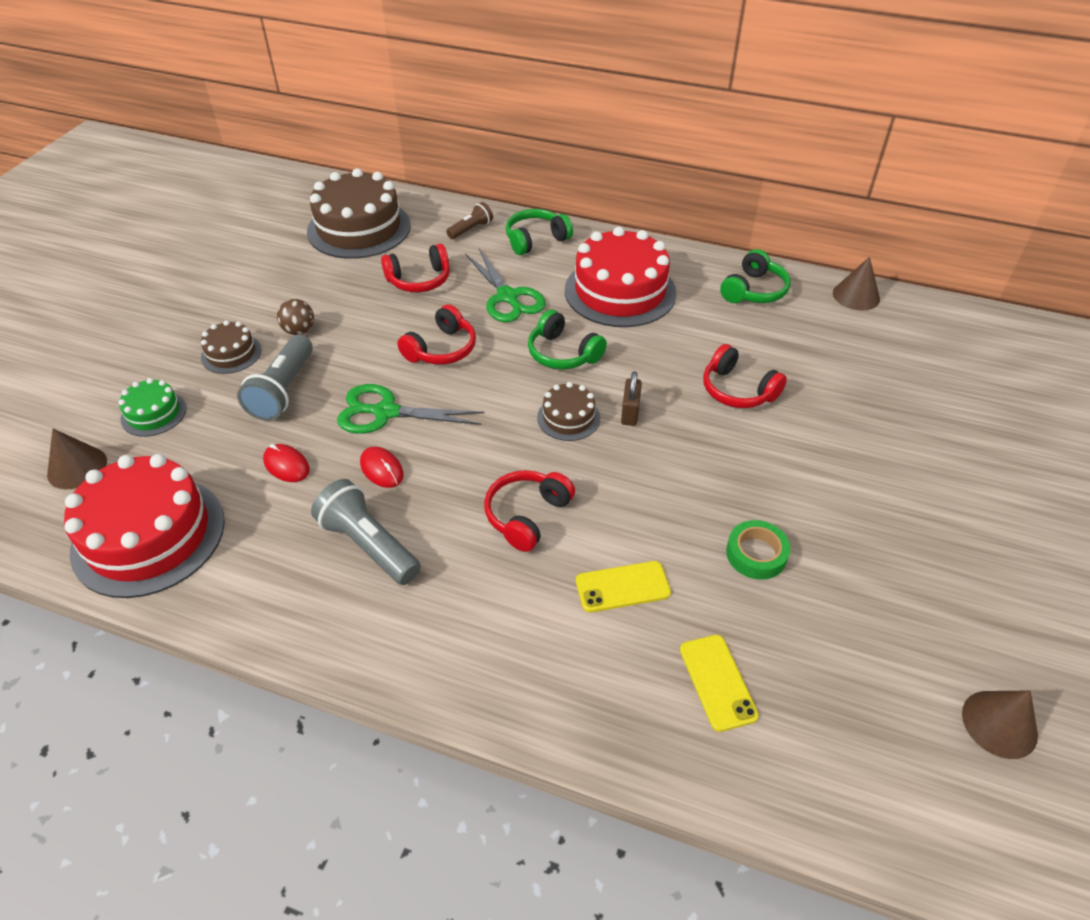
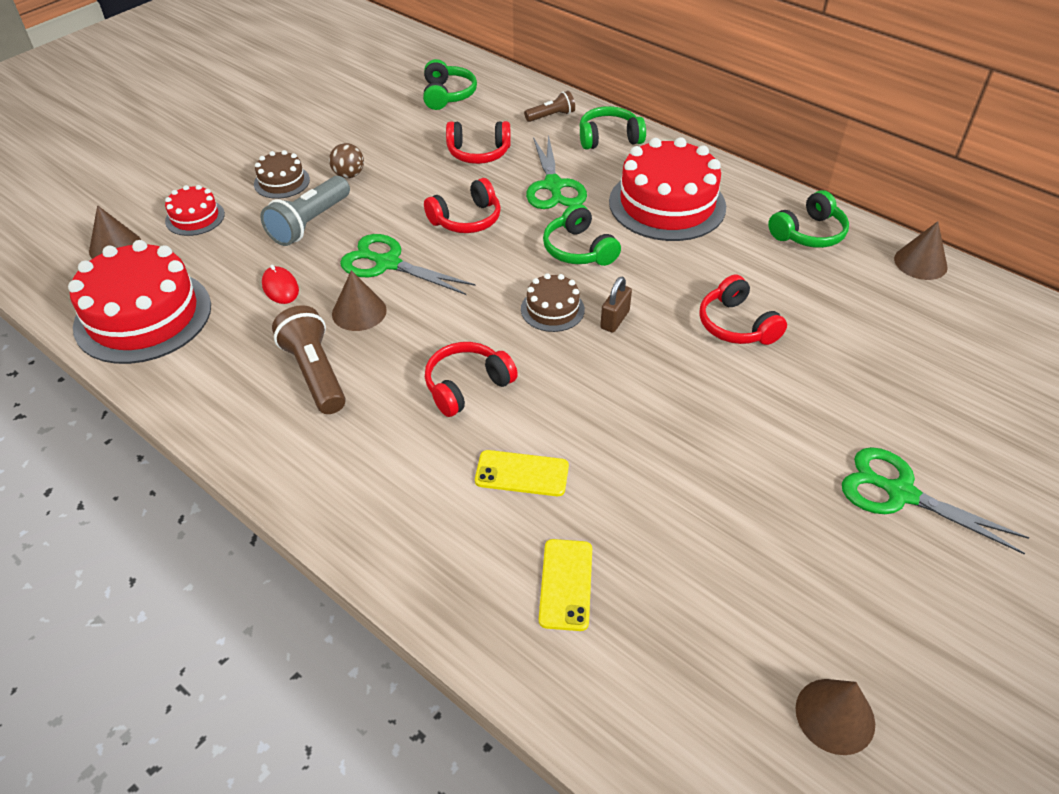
camera: 20 degrees right, 0 degrees up
green cake [118,378,187,437] -> red cake [165,185,225,236]
brown cake [307,168,411,259] -> green headphones [423,59,477,110]
grey flashlight [311,479,421,585] -> brown flashlight [272,305,346,414]
red mouse [360,446,404,488] -> brown cone [332,270,387,331]
green tape [726,520,791,580] -> none
none -> green scissors [842,447,1030,554]

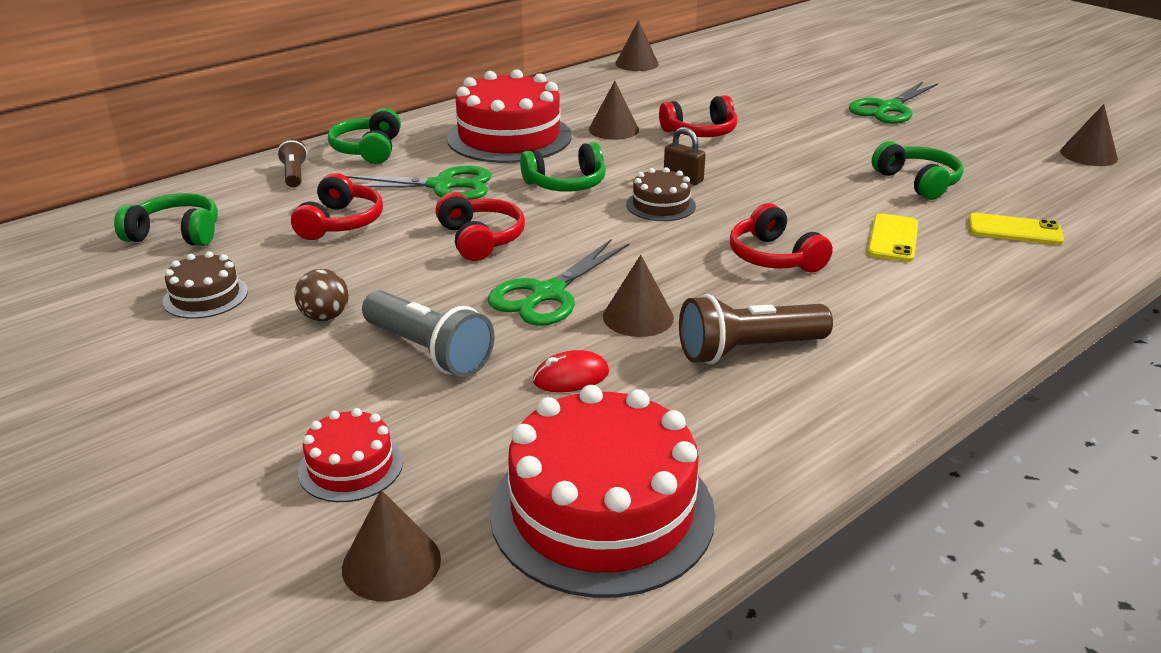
camera: 80 degrees left, 15 degrees down
brown cake [254,150,310,199] -> brown cake moved to [163,251,248,319]
green headphones [768,190,849,248] -> green headphones moved to [872,141,964,200]
none -> brown cone [589,81,639,140]

